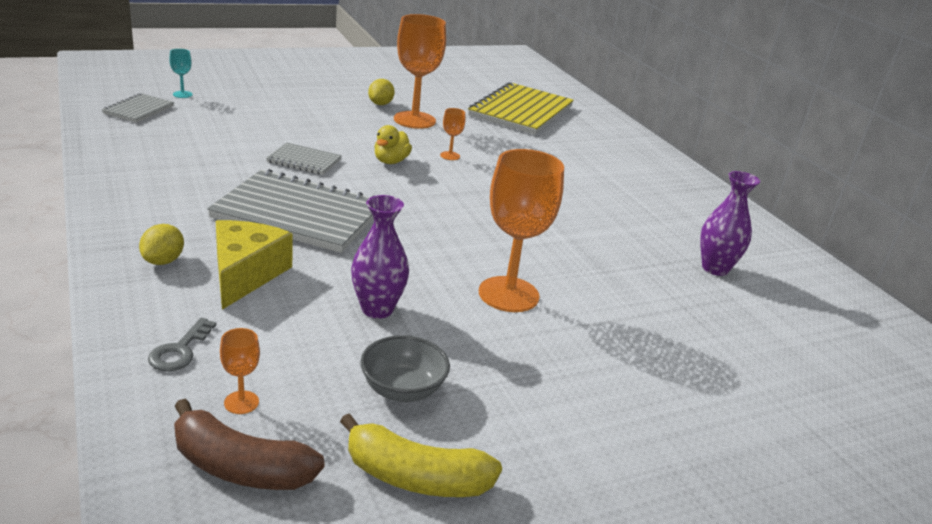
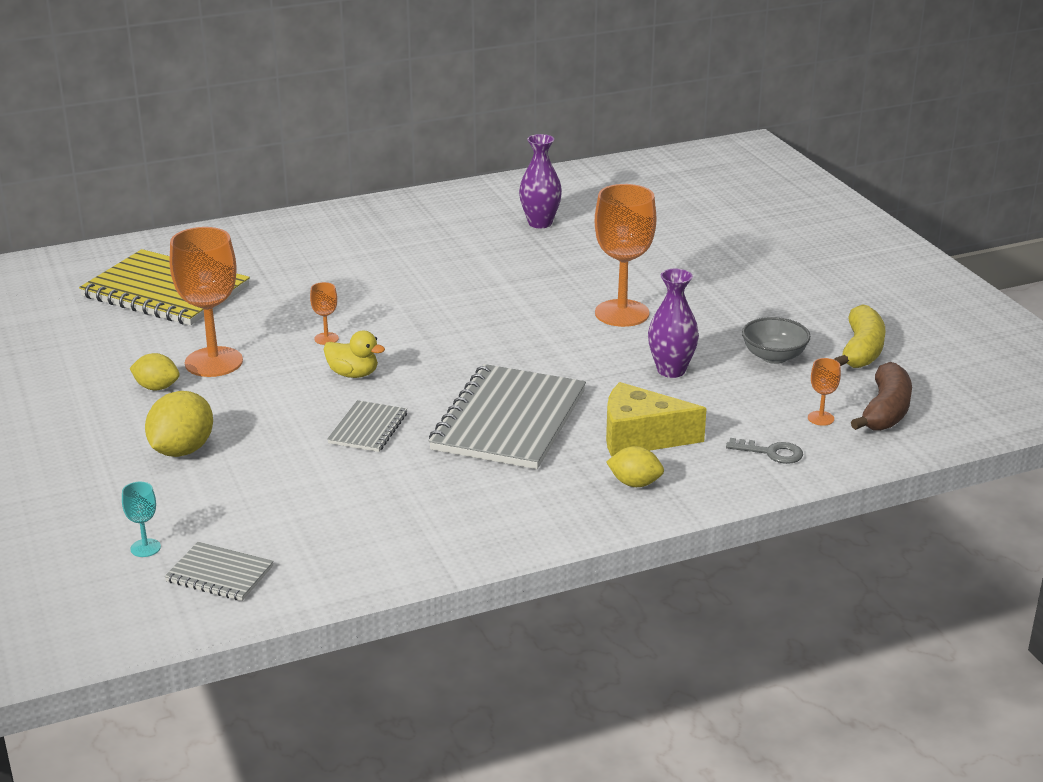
camera: 85 degrees left, 0 degrees up
none -> yellow lemon [145,391,213,457]

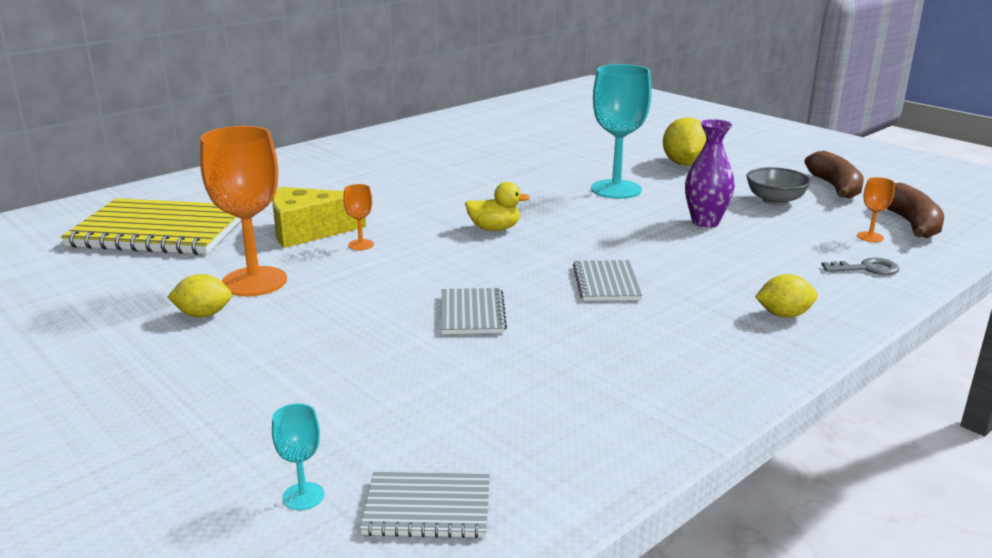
camera: 20 degrees left, 5 degrees down
yellow lemon [145,391,213,457] -> yellow lemon moved to [663,117,706,166]
yellow duck [324,331,385,378] -> yellow duck moved to [465,182,531,231]
grey notebook [429,364,586,469] -> grey notebook [573,260,642,301], size x0.49
purple vase [519,134,562,228] -> none
orange goblet [595,184,657,327] -> turquoise goblet [591,64,652,199]
yellow cheese [606,382,707,457] -> yellow cheese moved to [272,187,366,248]
yellow banana [834,304,885,368] -> brown banana [805,151,864,199]

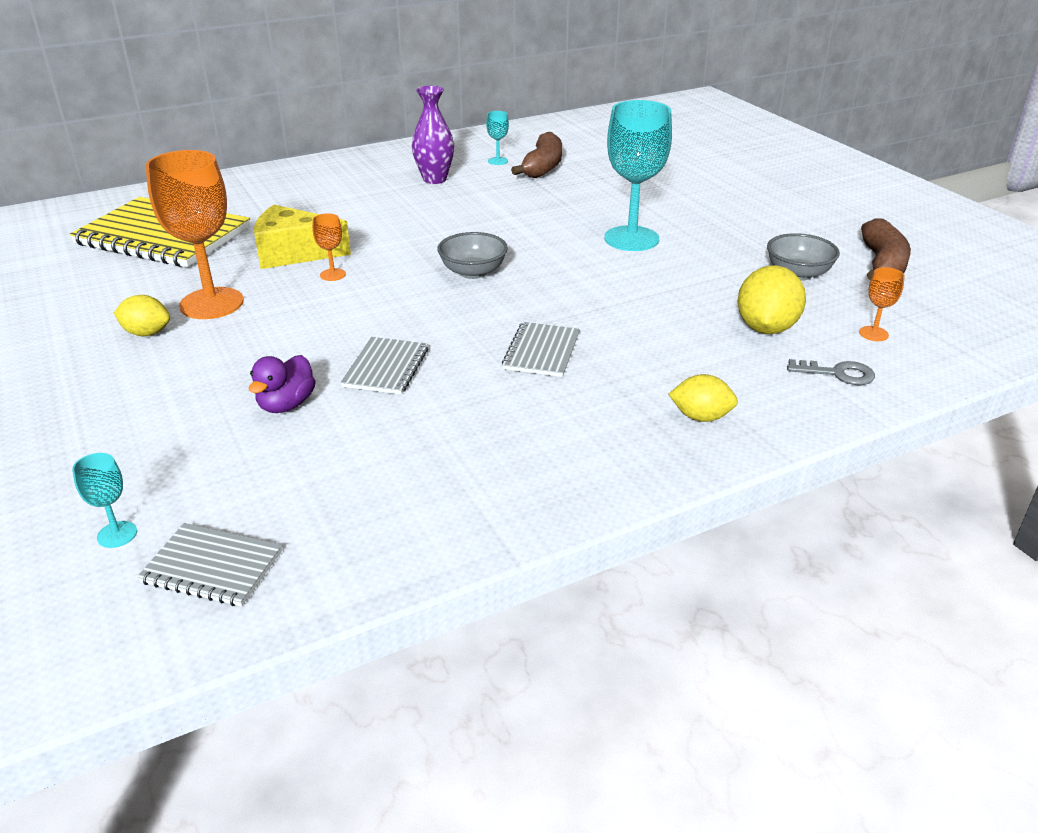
camera: 15 degrees right, 10 degrees up
yellow duck [465,182,531,231] -> grey bowl [437,232,508,279]
yellow lemon [663,117,706,166] -> yellow lemon moved to [738,266,806,334]
purple vase [685,119,735,228] -> purple vase moved to [412,86,454,184]
brown banana [887,183,944,238] -> brown banana moved to [511,132,562,178]
none -> purple duck [249,355,316,413]
none -> turquoise goblet [486,111,509,165]

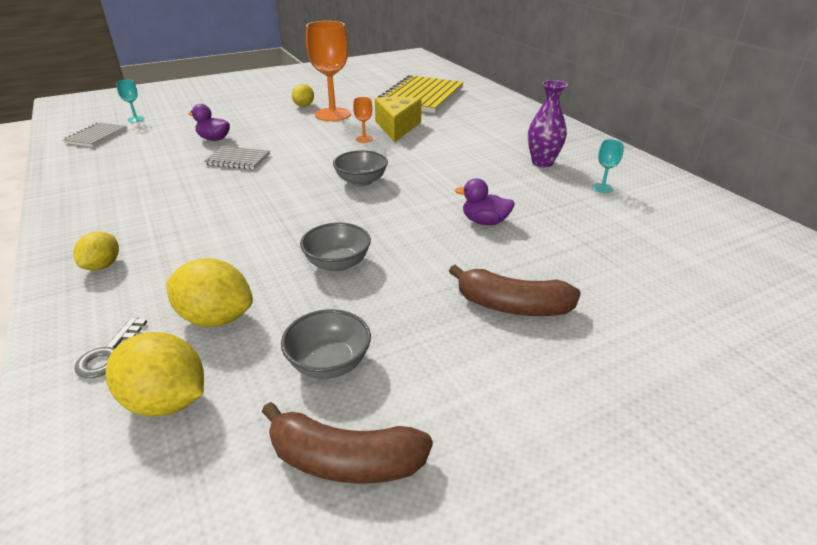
camera: 90 degrees right, 0 degrees up
grey notebook [502,322,580,377] -> none
brown banana [511,132,562,178] -> brown banana moved to [449,265,581,316]
turquoise goblet [604,100,672,251] -> none
orange goblet [859,267,905,341] -> yellow lemon [105,332,204,417]
none -> grey bowl [300,223,371,272]
none -> purple duck [455,178,515,225]

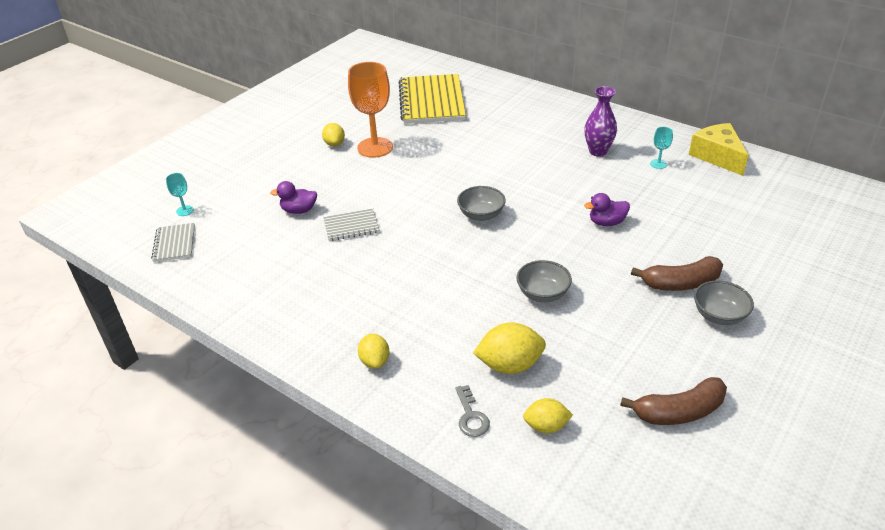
camera: 25 degrees left, 5 degrees up
yellow lemon [105,332,204,417] -> yellow lemon [523,398,573,433], size x0.63
grey bowl [281,309,371,379] -> grey bowl moved to [694,280,754,325]
orange goblet [353,97,373,143] -> none
yellow cheese [375,97,421,142] -> yellow cheese moved to [689,123,749,176]

